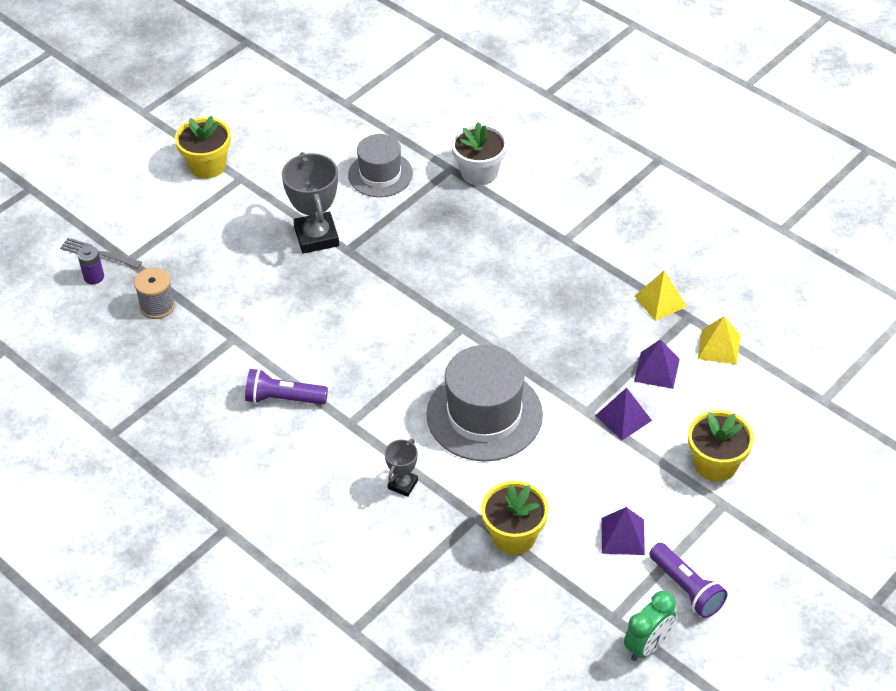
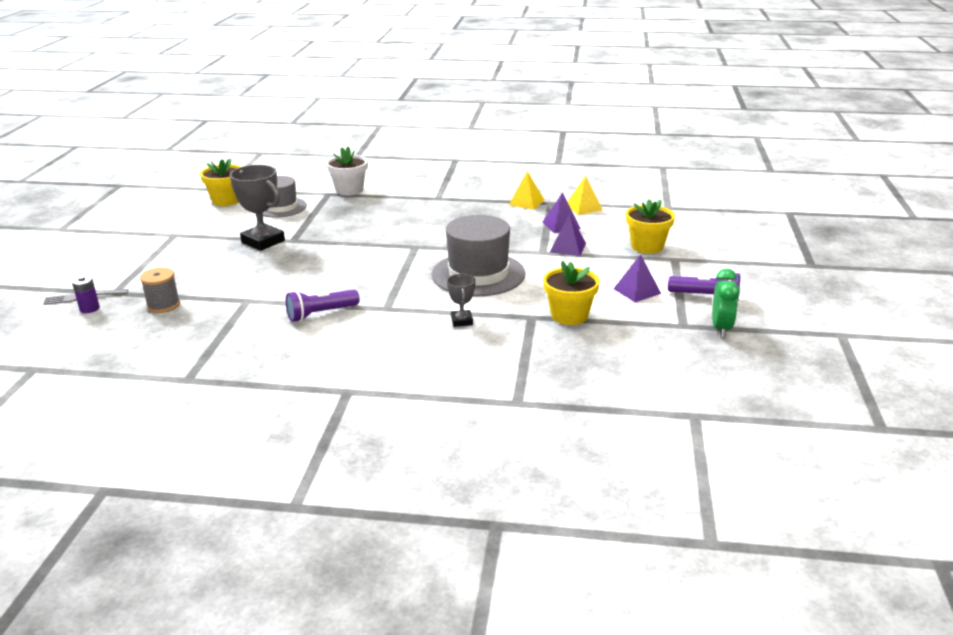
camera: 35 degrees left, 20 degrees down
yellow flower pot [175,116,231,179] -> yellow flower pot moved to [200,158,241,206]

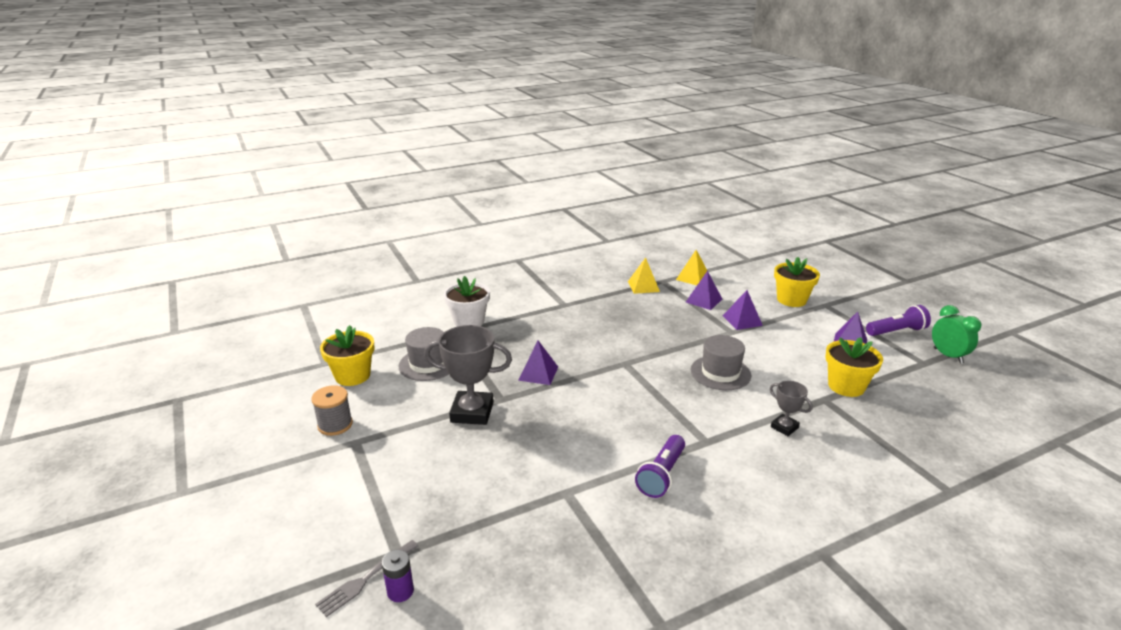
camera: 35 degrees left, 0 degrees up
grey spool [140,267,180,313] -> grey spool moved to [311,385,353,436]
grey hat [432,215,526,297] -> grey hat [691,335,751,390], size x0.63
none -> purple pyramid [518,341,558,385]

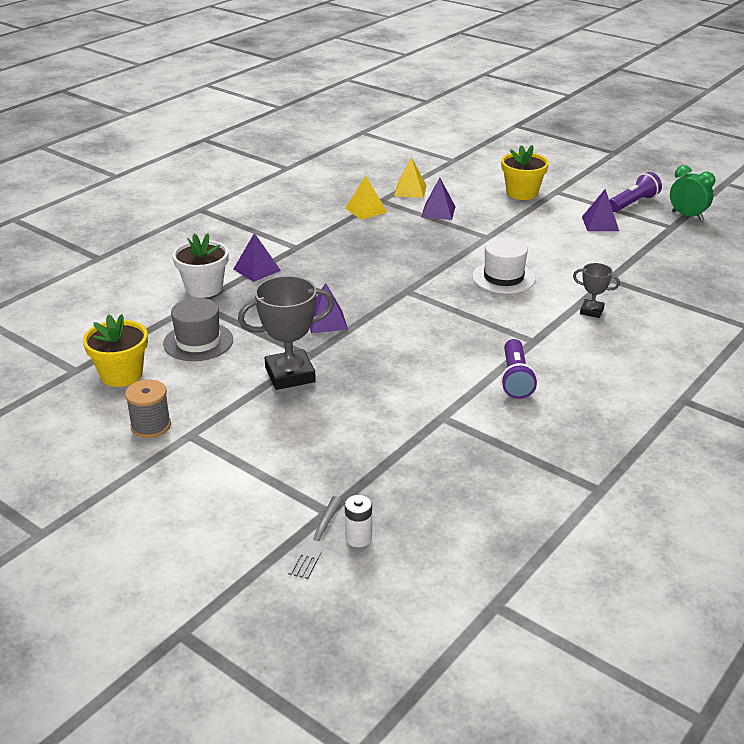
camera: 25 degrees left, 5 degrees up
purple battery [382,550,414,602] -> white battery [345,495,372,547]
grey hat [691,335,751,390] -> white hat [472,238,536,294]
purple pyramid [723,290,763,330] -> purple pyramid moved to [234,233,281,282]
yellow flower pot [825,337,883,397] -> none

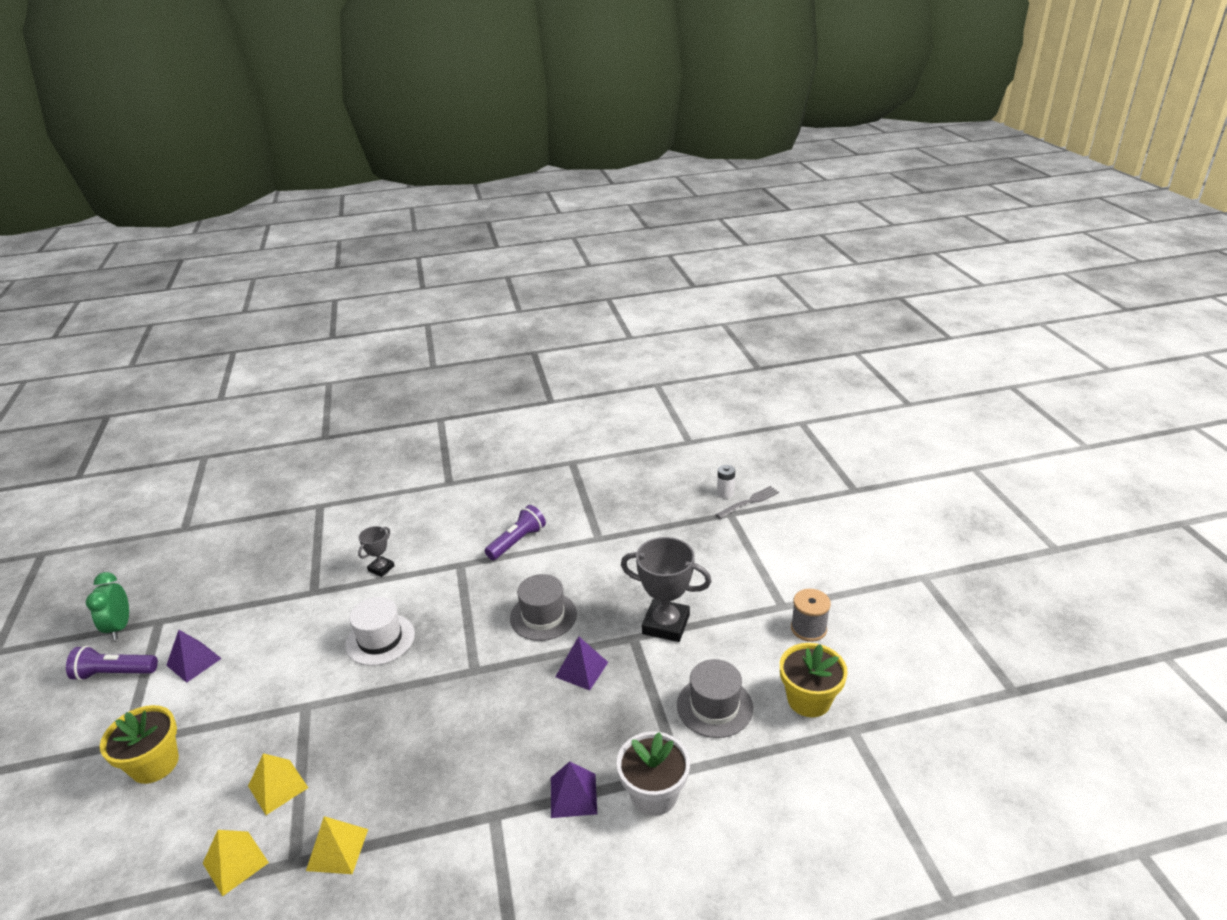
camera: 140 degrees left, 0 degrees up
purple pyramid [421,178,456,220] -> yellow pyramid [248,753,308,815]
grey trophy [573,263,620,318] -> grey trophy turned 60 degrees clockwise [358,526,395,577]
none -> grey hat [510,574,577,641]

